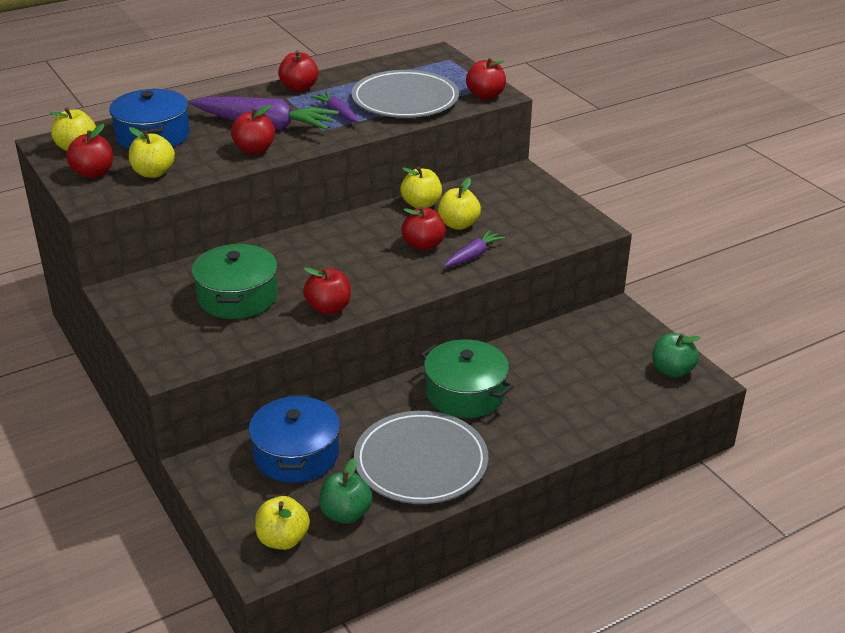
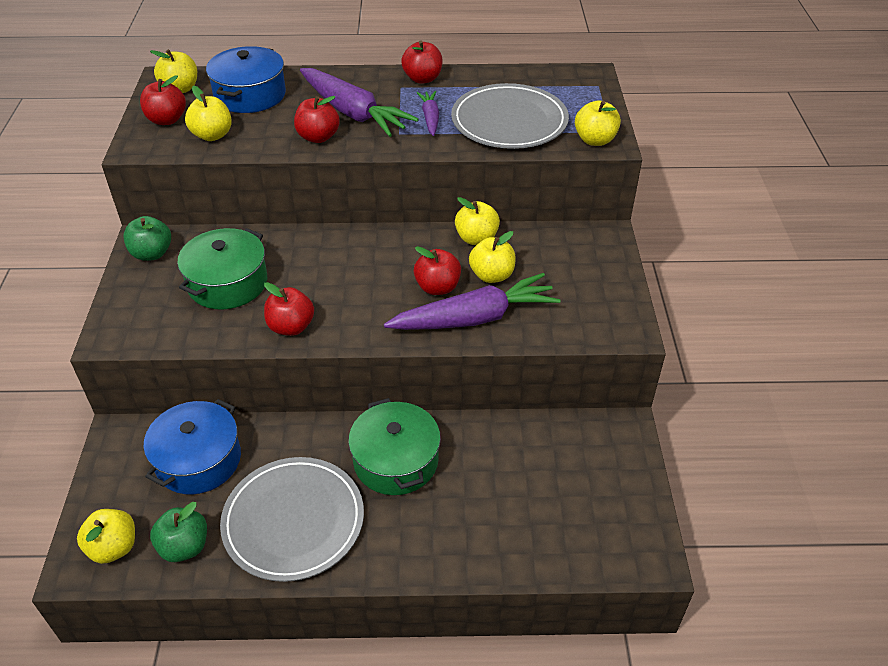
camera: 30 degrees right, 10 degrees up
purple carrot [444,230,505,267] -> purple carrot [384,273,561,330], size x1.97
red apple [466,57,506,100] -> yellow apple [575,100,621,146]
green apple [652,333,701,378] -> green apple moved to [123,216,171,261]

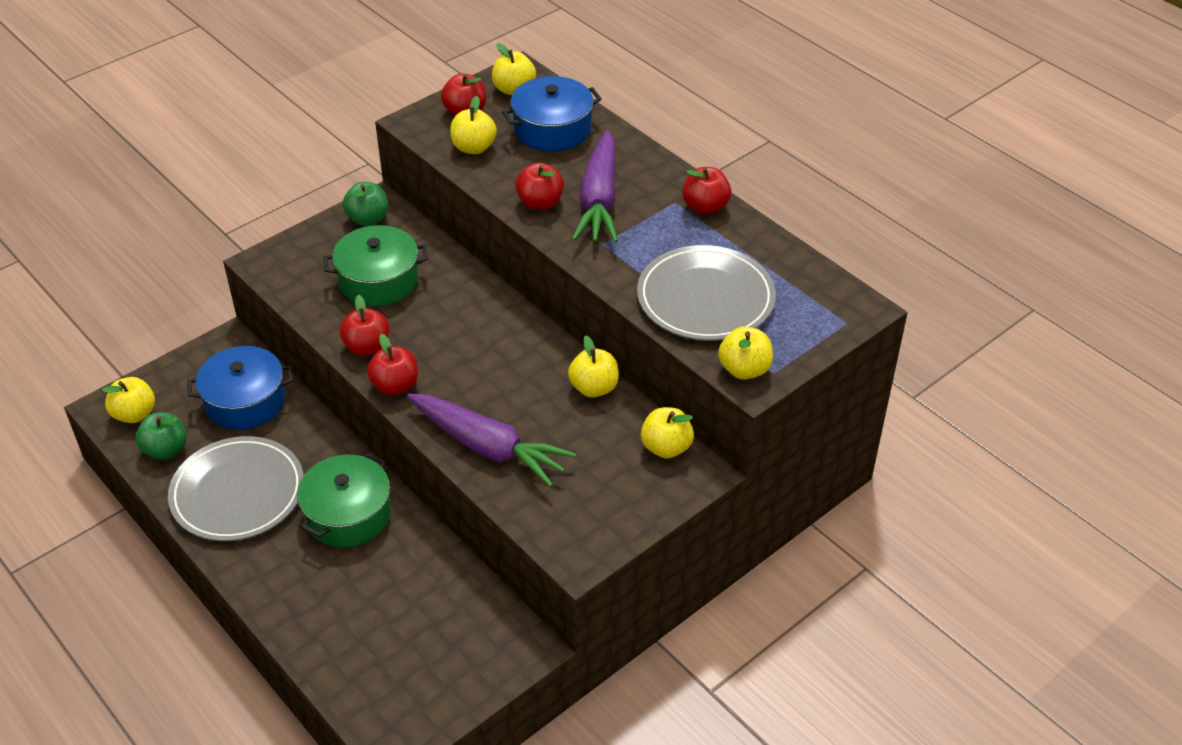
camera: 50 degrees right, 0 degrees up
red apple [414,246,461,295] -> red apple moved to [367,334,418,395]
purple carrot [417,91,439,136] -> none
yellow apple [469,231,516,283] -> yellow apple moved to [641,407,694,459]

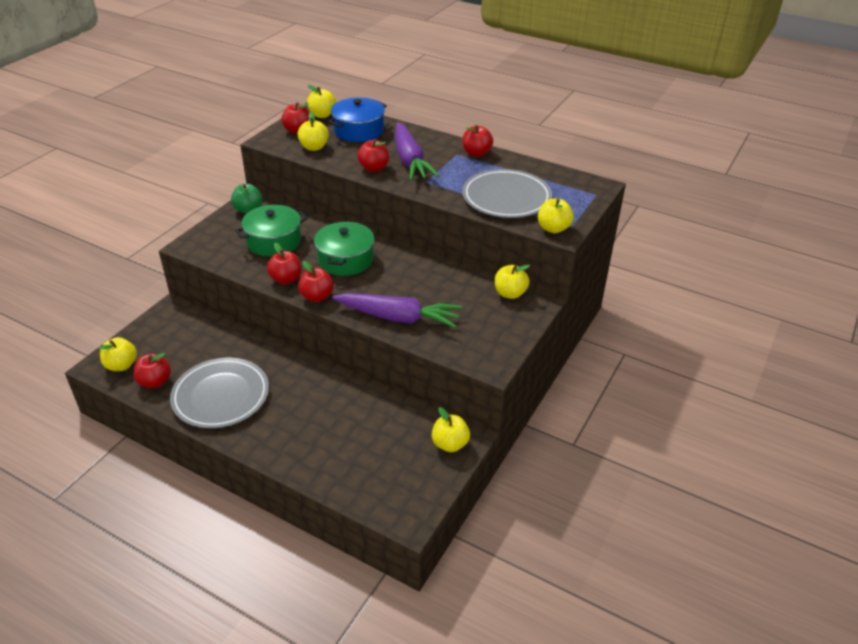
camera: 20 degrees left, 5 degrees down
green apple [135,412,186,460] -> red apple [133,353,171,388]
blue pot [187,346,293,430] -> none
green pot [297,453,391,547] -> green pot moved to [314,221,374,276]
yellow apple [568,335,619,397] -> yellow apple moved to [432,407,470,452]

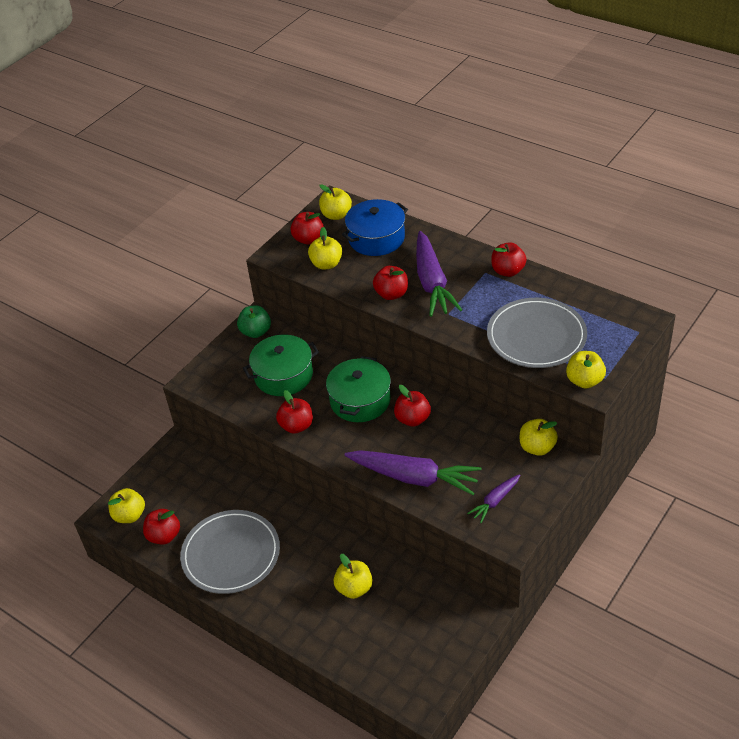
camera: 10 degrees right, 5 degrees up
red apple [298,261,334,302] -> red apple moved to [394,385,431,427]
yellow apple [432,407,470,452] -> yellow apple moved to [334,554,373,599]
none -> purple carrot [467,474,520,523]

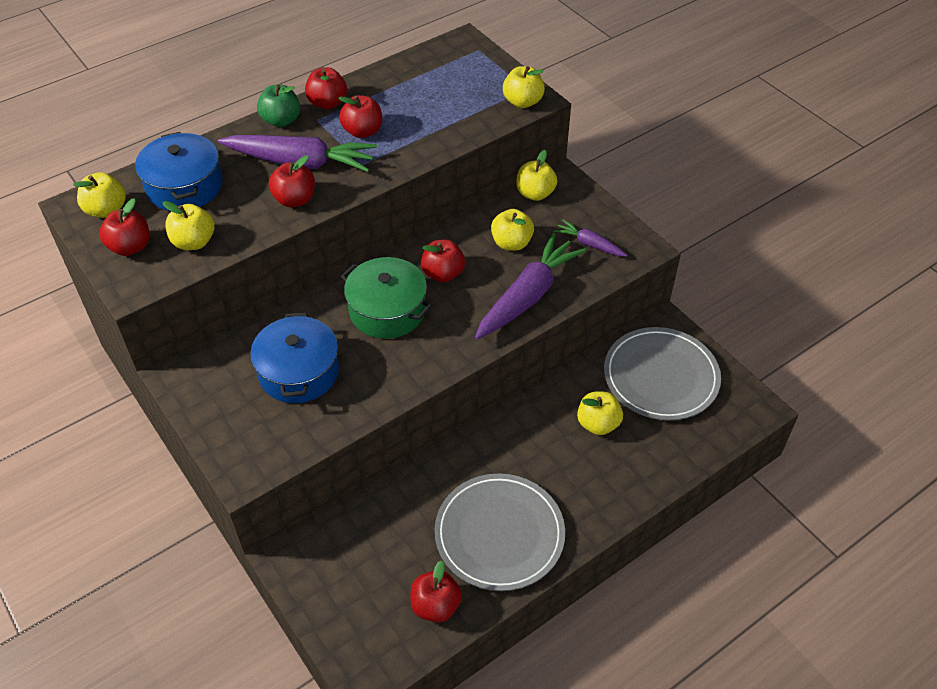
camera: 75 degrees left, 5 degrees up
yellow apple [108,488,145,523] -> yellow apple moved to [491,209,534,251]
green apple [237,305,271,338] -> green apple moved to [257,85,300,127]
green pot [243,335,319,396] -> blue pot [250,313,339,403]
red apple [276,390,313,434] -> red apple moved to [339,95,382,138]
purple carrot [467,474,520,523] -> purple carrot turned 150 degrees clockwise [554,220,627,257]
grey plate [487,298,587,368] -> grey plate moved to [604,327,721,420]

